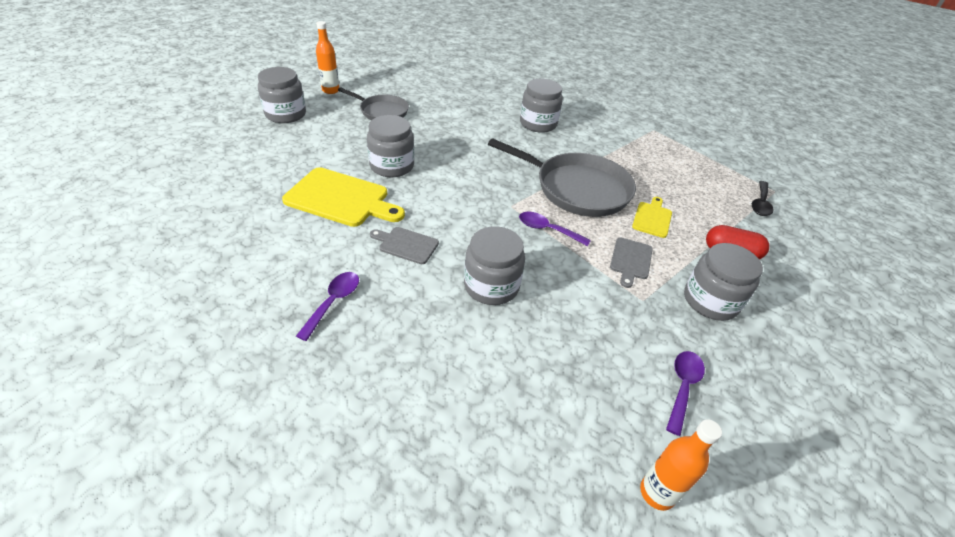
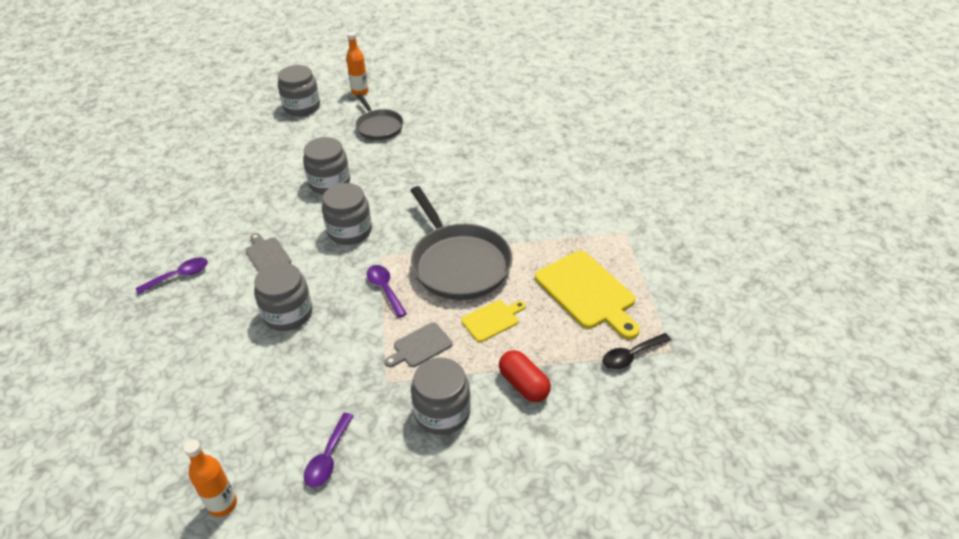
camera: 40 degrees right, 0 degrees up
yellow cutting board [282,168,405,227] -> yellow cutting board moved to [535,251,640,339]
grey jar [520,79,563,133] -> grey jar moved to [322,183,372,245]
purple spoon [666,351,705,436] -> purple spoon turned 135 degrees clockwise [304,413,354,487]

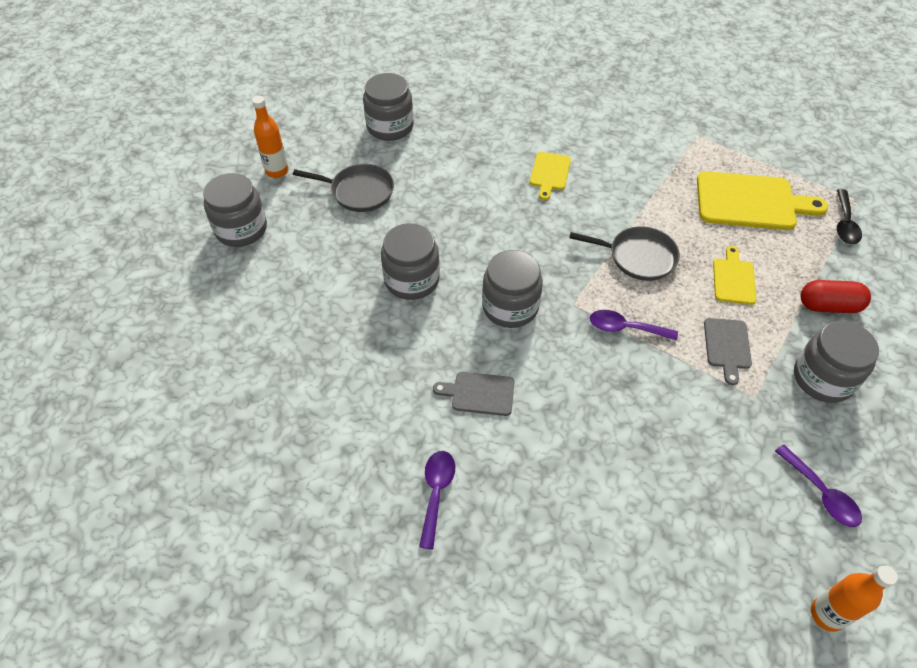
camera: 50 degrees left, 10 degrees up
grey jar [254,262,312,331] -> grey jar moved to [363,73,413,141]
grey pan [410,186,512,300] -> grey pan [569,226,680,281], size x0.59
none -> yellow cutting board [530,152,571,200]

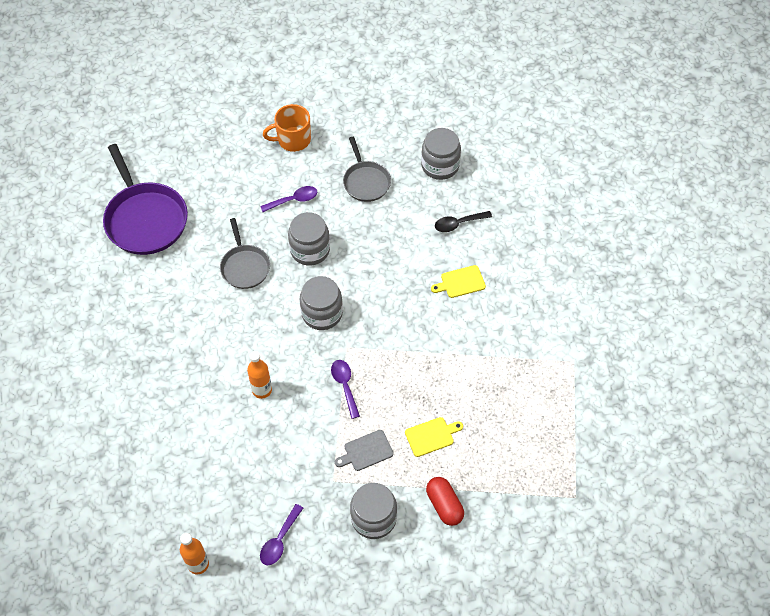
camera: 60 degrees right, 5 degrees up
grey jar [203,173,267,247] -> orange mug [263,104,311,152]
orange bottle [252,96,288,178] -> orange bottle moved to [247,351,272,399]
purple spoon [419,451,455,550] -> purple spoon moved to [260,186,318,212]
grey cutting board [433,372,515,416] -> none
grey pan [569,226,680,281] -> grey pan moved to [220,218,270,289]
yellow cutting board [697,171,828,230] -> none
black spoon [837,189,862,244] -> black spoon moved to [435,211,492,232]
none -> purple pan [103,144,188,255]

